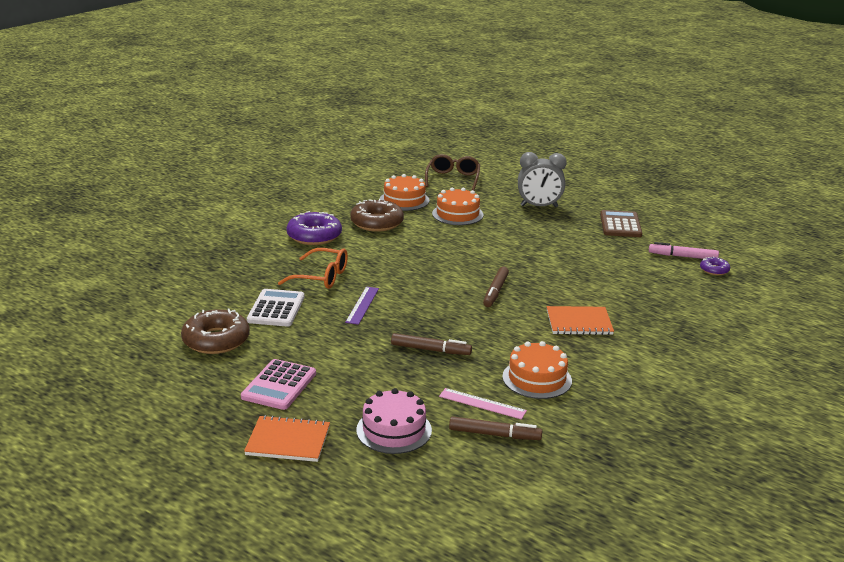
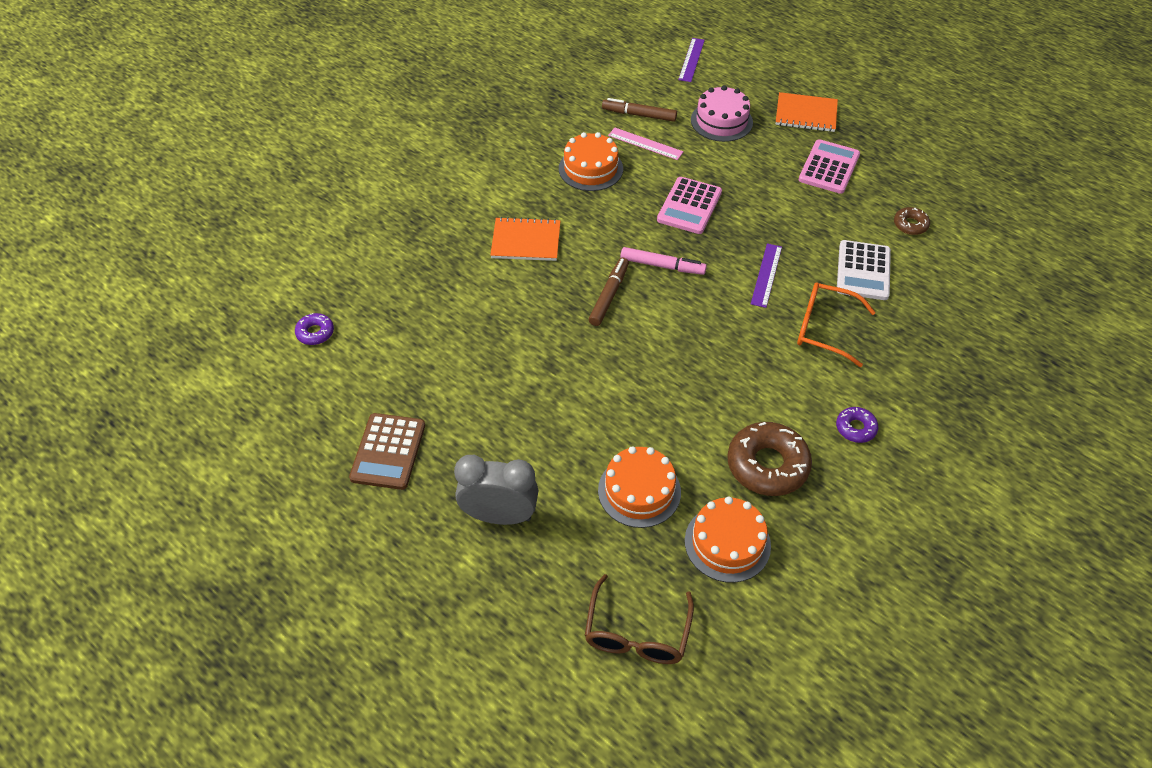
camera: 175 degrees left, 25 degrees up
brown donut [181,309,250,354] -> brown donut [894,207,930,235], size x0.51
purple donut [286,211,342,245] -> purple donut [836,407,878,443], size x0.51
brown marker [391,333,472,355] -> pink calculator [657,177,722,234]
pink marker [649,242,719,259] -> pink marker moved to [620,247,707,275]
none -> purple ruler [678,38,705,82]

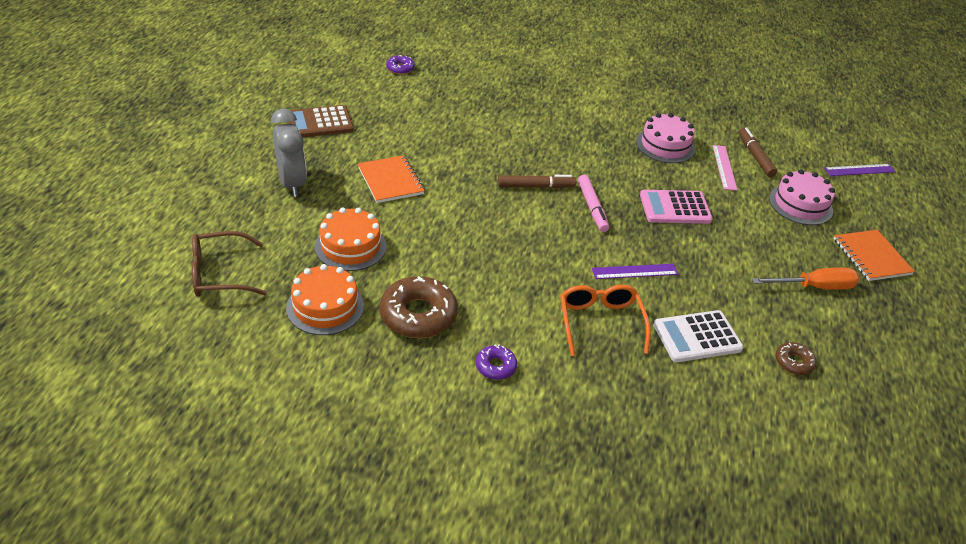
camera: 60 degrees right, 10 degrees down
orange notebook [490,217,560,261] -> orange notebook moved to [358,155,425,203]
orange cake [559,132,623,191] -> pink cake [636,113,695,163]
pink calculator [799,139,860,194] -> orange screwdriver [752,267,860,290]

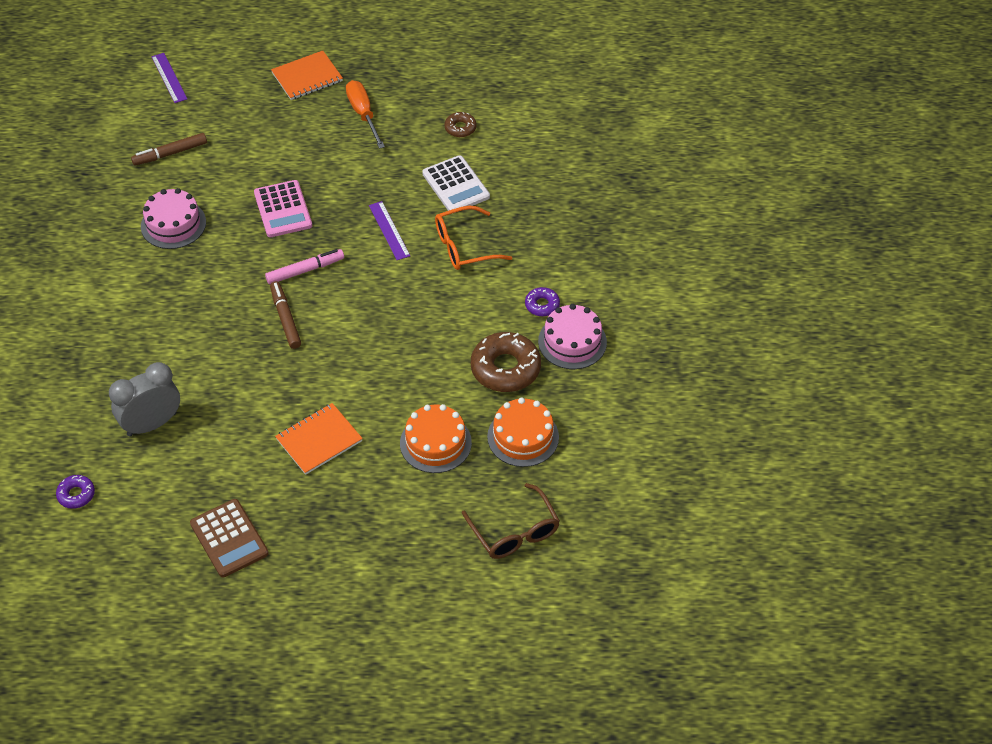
camera: 100 degrees left, 10 degrees up
grey clock [271,108,307,197] -> grey clock moved to [109,362,180,437]
pink ruler [713,145,737,191] -> none
pink cake [769,169,835,225] -> pink cake moved to [538,304,607,369]

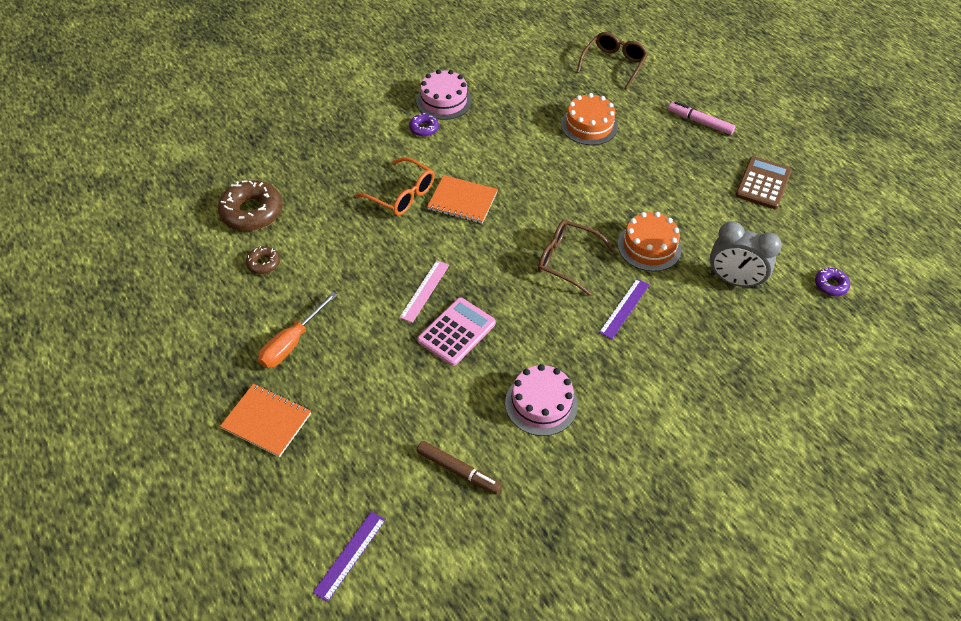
camera: 125 degrees left, 0 degrees up
pink marker [265,249,344,284] -> pink marker moved to [668,101,735,135]
brown marker [270,281,301,349] -> brown glasses [538,220,615,296]
orange notebook [275,403,363,475] -> orange notebook moved to [427,175,498,224]
purple ruler [369,201,410,260] -> purple ruler moved to [599,279,650,339]
white calculator [422,155,490,213] -> none
brown donut [471,332,541,392] -> brown donut moved to [218,180,283,231]
orange cake [487,397,559,467] -> orange cake moved to [618,212,682,271]
none -> pink ruler [399,260,449,323]

